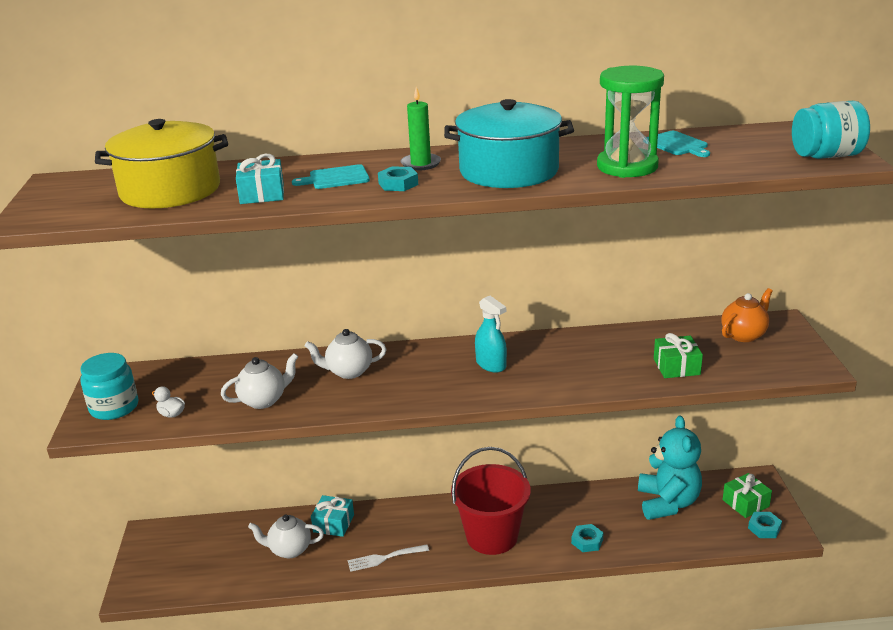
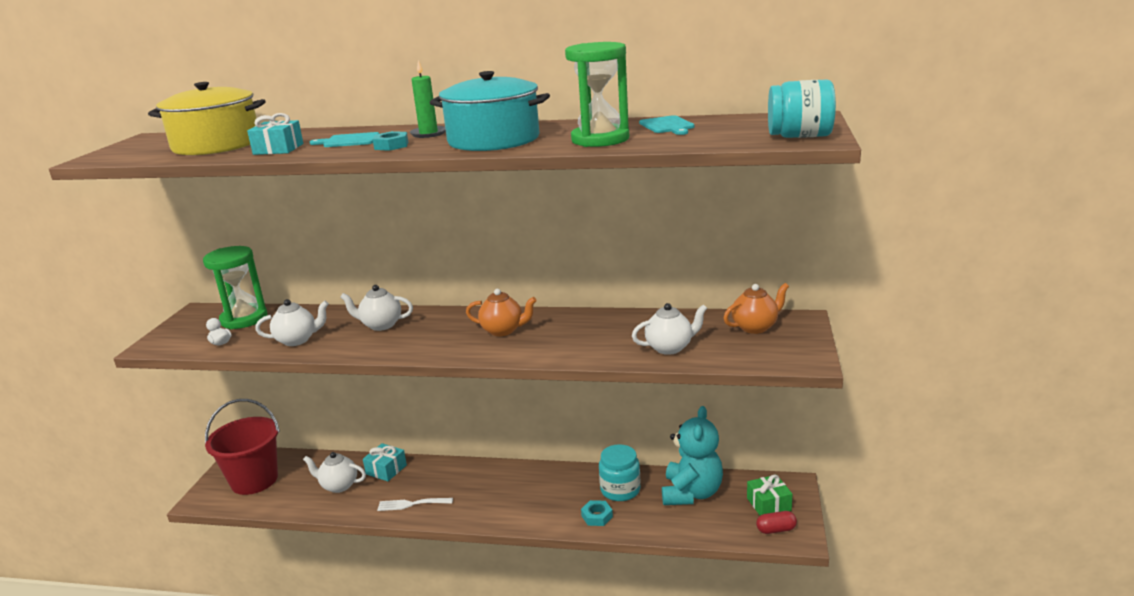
camera: 15 degrees right, 5 degrees down
turquoise jar [80,353,138,420] -> turquoise jar moved to [599,444,640,501]
red bucket [451,447,531,555] -> red bucket moved to [205,399,280,495]
turquoise spray bottle [475,296,507,373] -> orange teapot [466,289,537,336]
green gift [654,333,703,378] -> white teapot [632,303,707,355]
turquoise nut [748,512,782,538] -> red capsule [756,511,797,534]
none -> green hourglass [203,246,267,329]

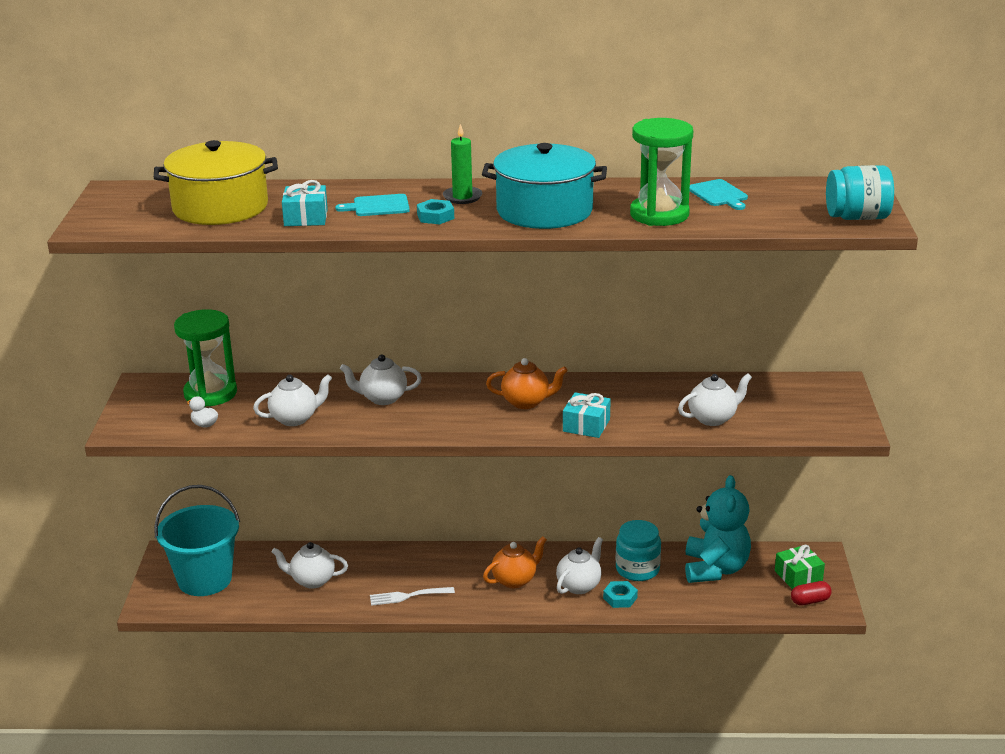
camera: 10 degrees left, 5 degrees up
red bucket [205,399,280,495] -> turquoise bucket [154,485,240,596]
turquoise gift [363,443,407,481] -> turquoise gift moved to [563,392,611,438]
orange teapot [724,283,789,334] -> orange teapot moved to [483,536,547,588]
none -> white teapot [556,537,603,594]

